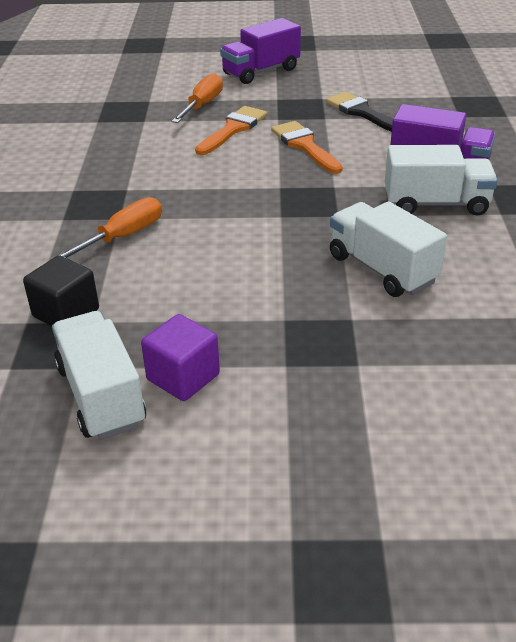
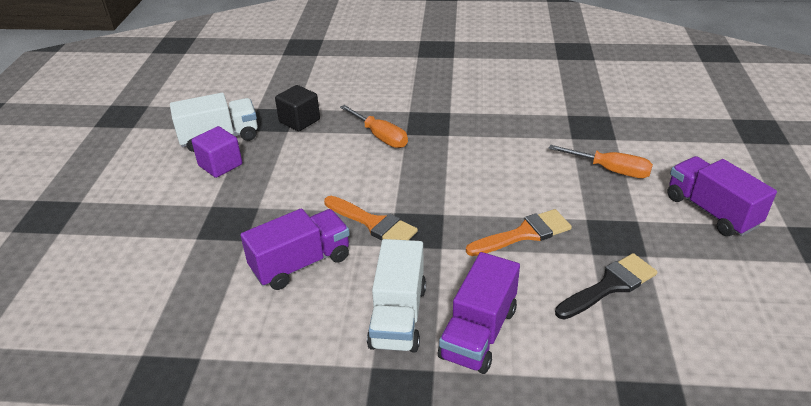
camera: 95 degrees right, 0 degrees up
orange brush [195,106,267,155] -> orange brush moved to [324,196,418,240]
white truck [330,201,447,297] -> purple truck [240,208,350,290]

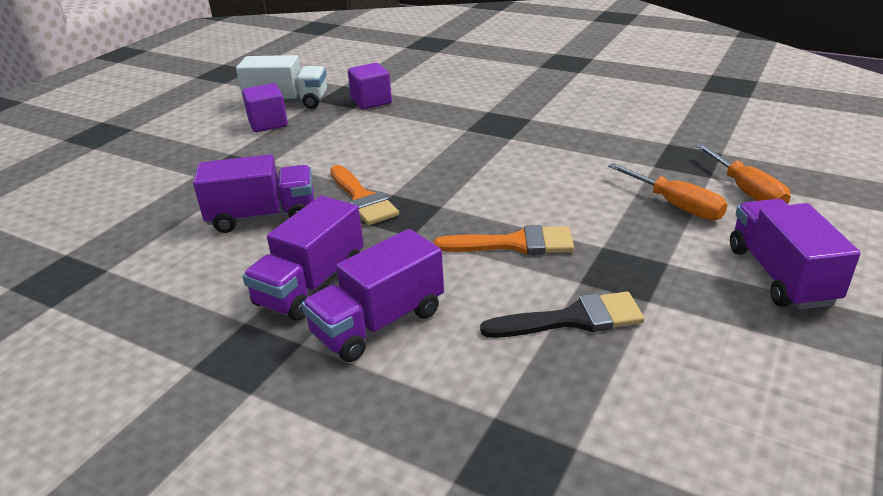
camera: 25 degrees right, 5 degrees down
black cube [275,85,320,131] -> purple cube [348,63,392,109]
orange screwdriver [340,105,408,148] -> orange screwdriver moved to [696,144,791,204]
white truck [367,239,426,353] -> purple truck [242,195,364,321]

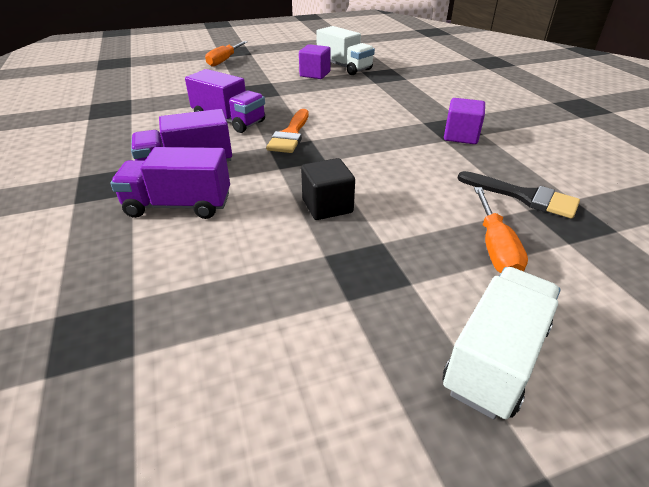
camera: 40 degrees right, 5 degrees up
purple cube [348,63,392,109] -> purple cube moved to [444,98,485,144]
orange brush [434,225,574,255] -> black cube [301,158,355,220]
black brush [480,292,644,338] -> black brush moved to [457,171,580,219]
orange screwdriver [696,144,791,204] -> orange screwdriver moved to [205,41,247,67]
purple truck [730,199,861,310] -> white truck [443,267,560,419]

